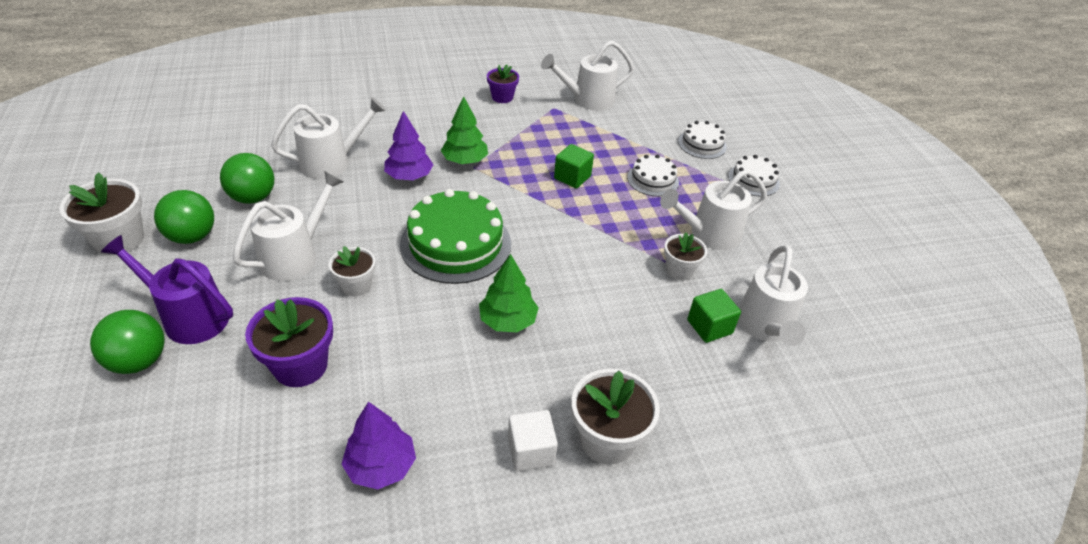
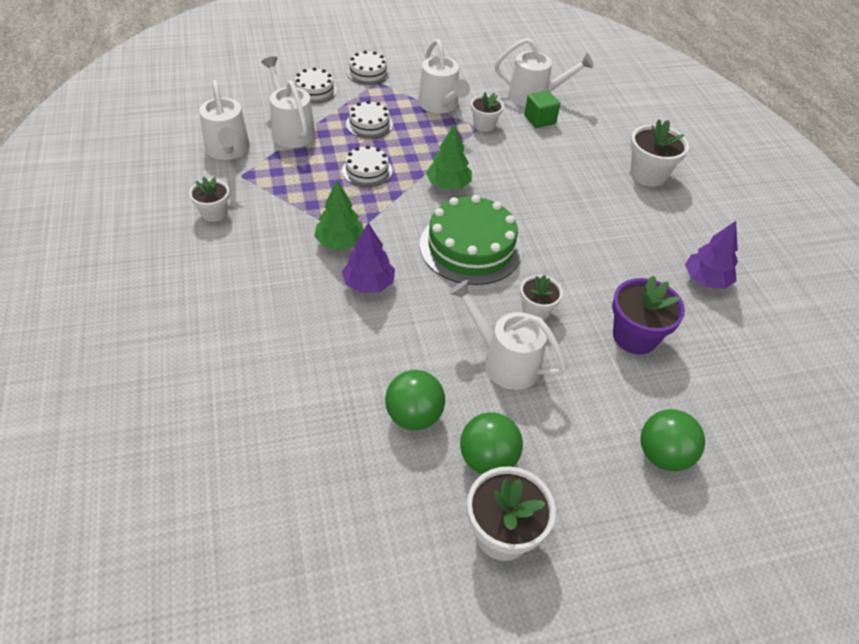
camera: 90 degrees left, 5 degrees up
purple watering can [101,235,233,344] -> none
white watering can [271,97,386,179] -> white watering can moved to [261,56,315,148]
green tree [479,254,539,332] -> green tree moved to [426,124,472,189]
purple flower pot [487,64,519,103] -> white flower pot [189,177,229,222]
white cube [508,410,558,471] -> none
green cube [554,144,594,188] -> white cake [342,145,392,187]

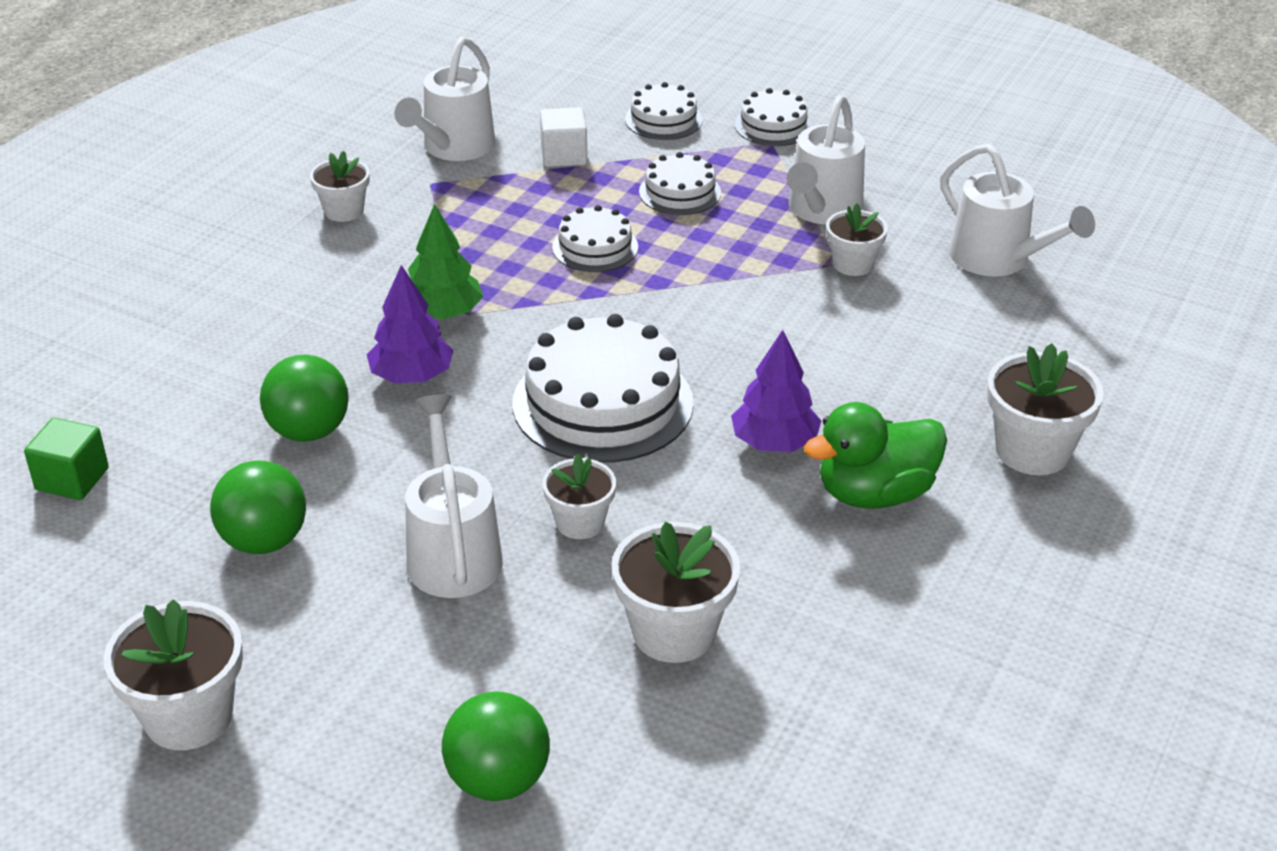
camera: 45 degrees right, 10 degrees down
white watering can [261,56,315,148] -> white cube [540,107,587,167]
green cake [420,195,523,285] -> white cake [512,314,694,463]
green tree [426,124,472,189] -> none
green ball [460,412,523,474] -> green ball moved to [260,355,349,442]
green cube [524,90,560,128] -> green cube moved to [24,418,109,500]
purple flower pot [612,275,685,355] -> white flower pot [612,522,740,663]
purple tree [685,221,738,289] -> purple tree moved to [731,330,821,452]
none -> green duck [804,402,947,509]

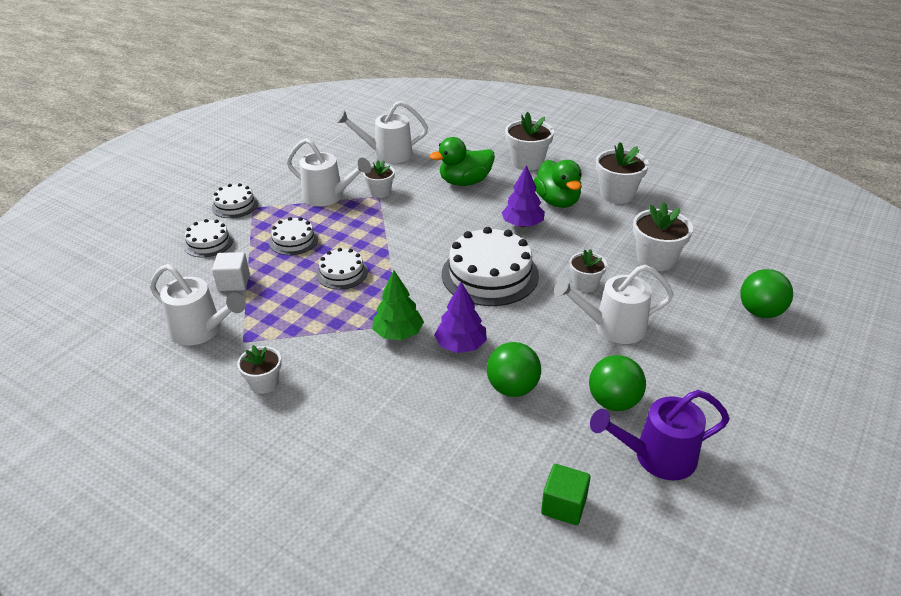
camera: 85 degrees left, 0 degrees up
white flower pot [103,599,243,750] -> white flower pot moved to [596,142,649,204]
white watering can [940,144,1095,276] -> white watering can turned 150 degrees counterclockwise [336,101,428,163]
none -> green duck [430,137,495,186]
none -> purple watering can [590,390,730,480]

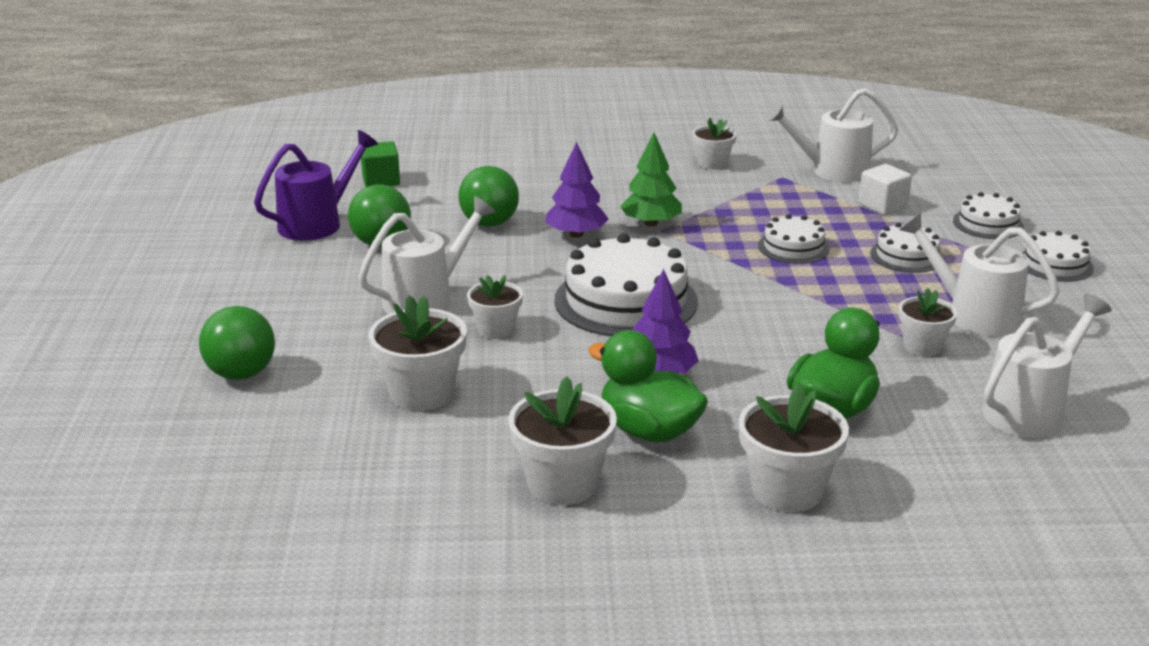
camera: 145 degrees right, 10 degrees down
white watering can [287,138,371,206] -> white watering can turned 45 degrees clockwise [899,213,1060,336]

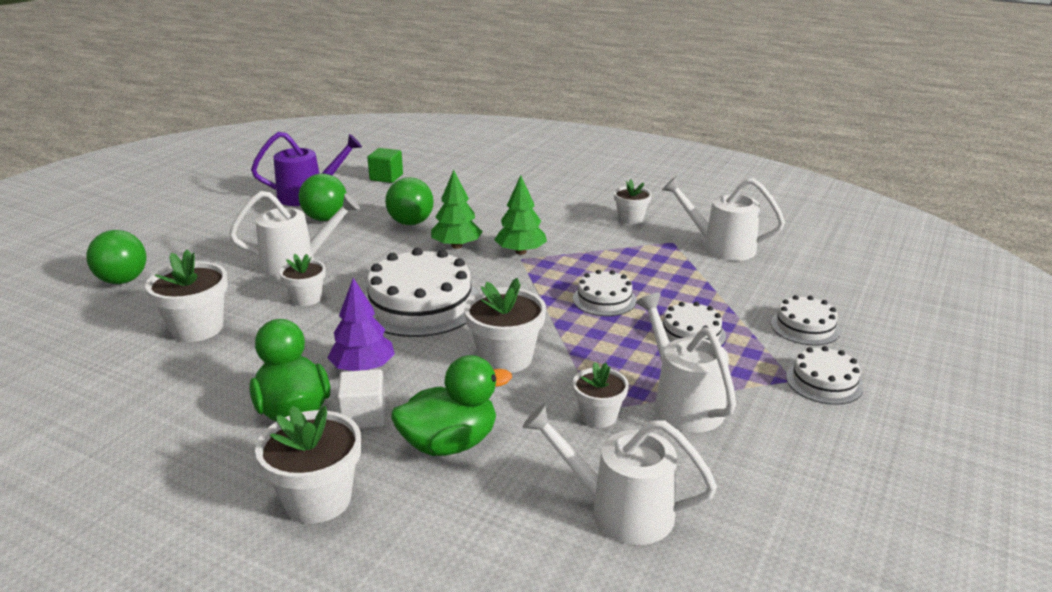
camera: 30 degrees right, 0 degrees up
white flower pot [508,376,617,505] -> white flower pot moved to [464,278,546,373]
purple tree [545,142,609,238] -> green tree [431,170,483,249]
white cube [859,164,912,215] -> white cube moved to [337,369,386,428]
white watering can [982,294,1112,438] -> white watering can turned 150 degrees counterclockwise [522,404,717,545]

